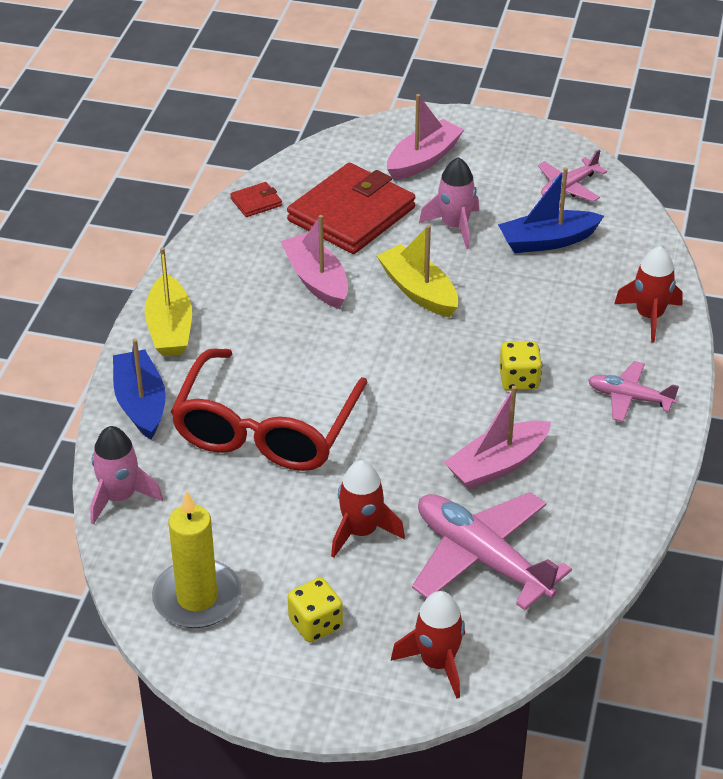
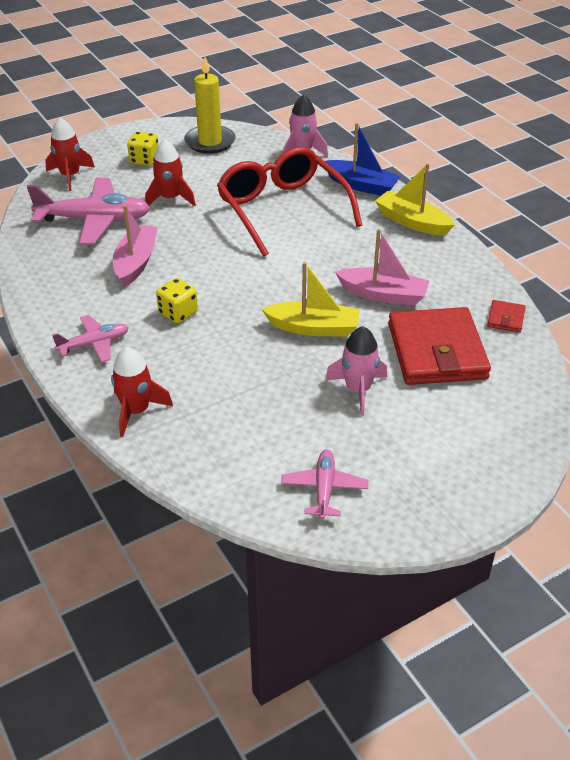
camera: 135 degrees right, 0 degrees up
pink boat [387,94,464,180] -> none
blue boat [498,167,604,253] -> none

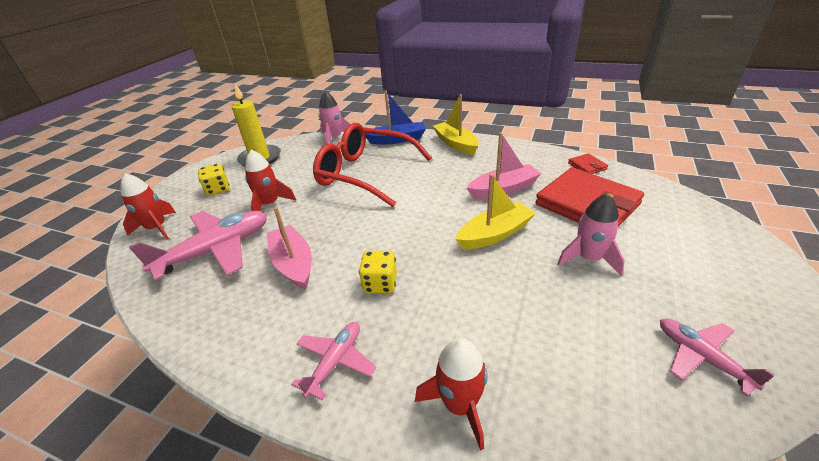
camera: 35 degrees left, 5 degrees down
yellow boat [375,163,455,236] -> yellow boat turned 60 degrees clockwise [433,94,479,155]

